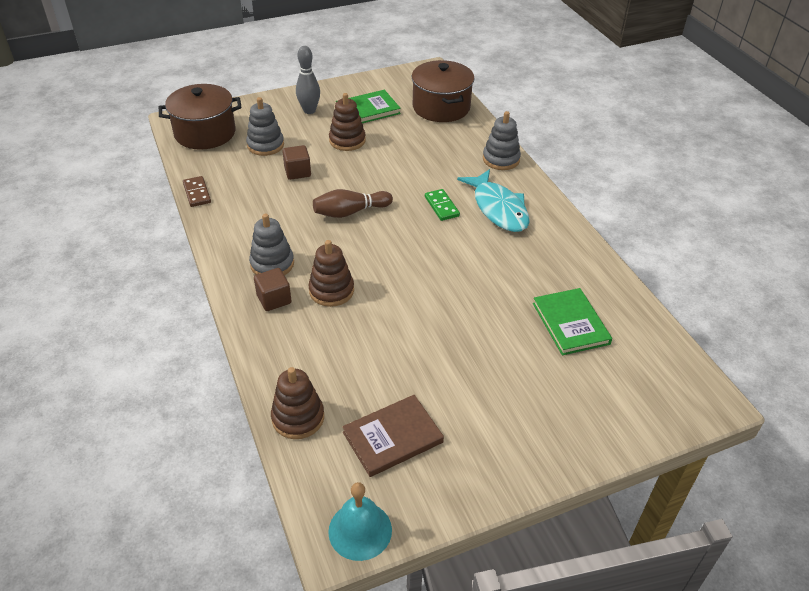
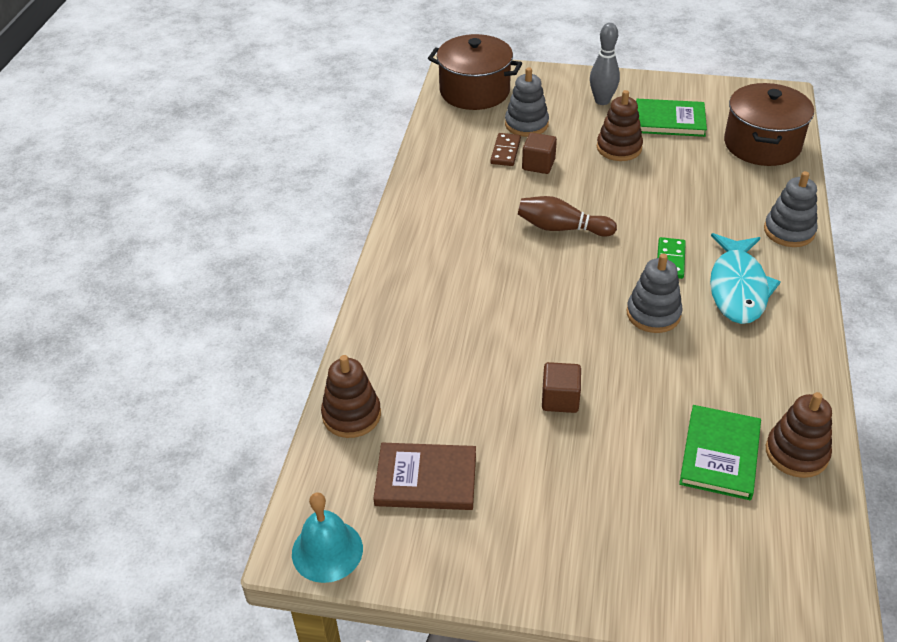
camera: 35 degrees right, 0 degrees up
brown domino [183,176,211,207] -> brown domino moved to [490,133,521,166]
grey stacking toy [249,214,294,275] -> grey stacking toy moved to [627,254,683,333]
brown cube [254,268,292,311] -> brown cube moved to [542,362,581,413]
brown stacking toy [308,240,354,307] -> brown stacking toy moved to [766,392,832,478]

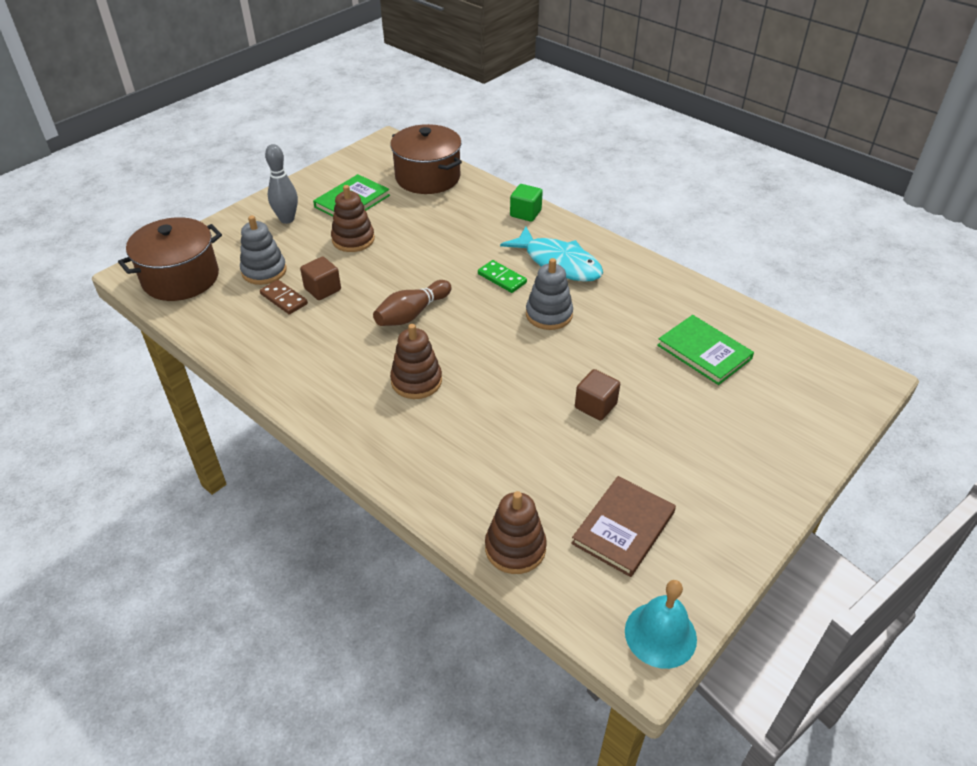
camera: 60 degrees left, 0 degrees up
grey stacking toy [764,171,818,247] -> green cube [510,184,543,222]
brown stacking toy [766,392,832,478] -> brown stacking toy moved to [390,324,442,399]

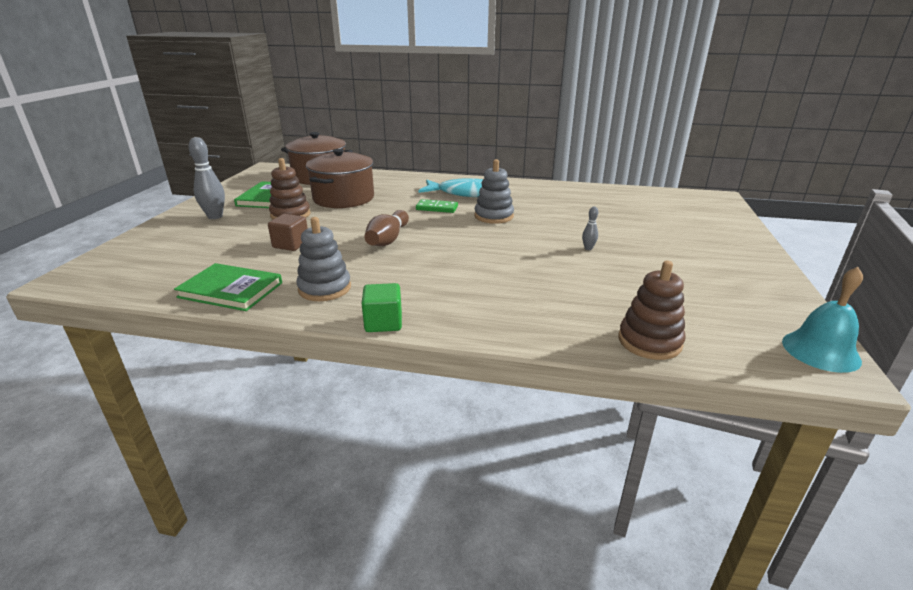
camera: 30 degrees left, 15 degrees down
brown pot [118,217,222,301] -> brown pot moved to [306,149,374,208]
grey stacking toy [240,216,286,285] -> grey stacking toy moved to [296,217,351,301]
brown domino [260,280,308,314] -> none
brown stacking toy [390,324,442,399] -> none
green cube [510,184,543,222] -> green cube moved to [361,283,402,332]
brown book [571,476,676,577] -> none
brown cube [575,369,620,421] -> grey bowling pin [582,207,598,250]
green book [657,315,754,385] -> green book moved to [174,263,282,311]

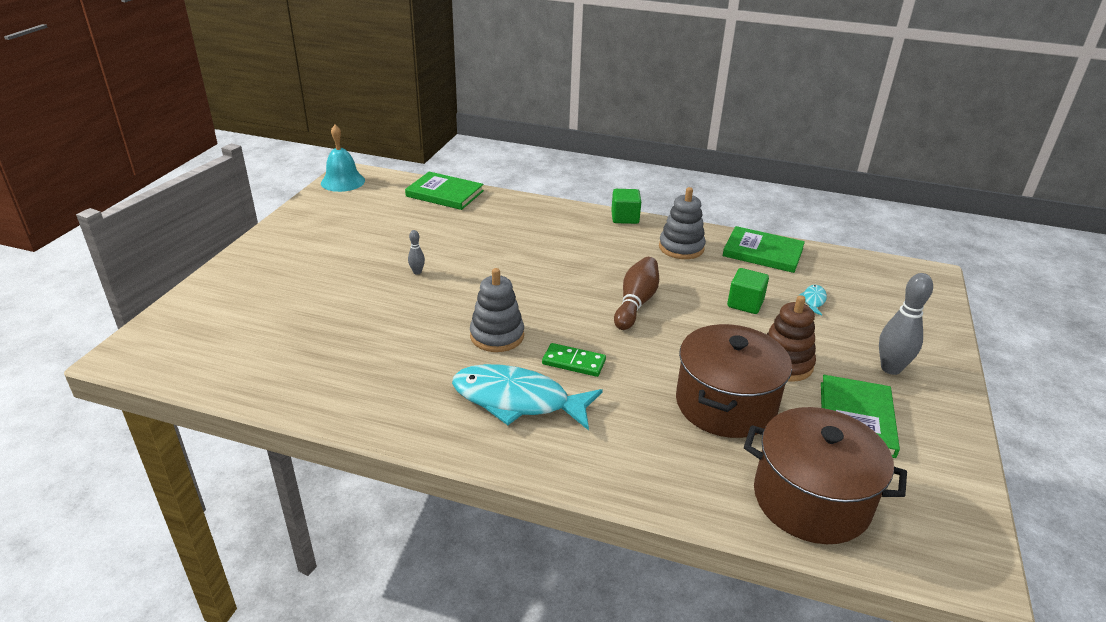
camera: 175 degrees left, 5 degrees up
brown cube [268,214,308,251] -> green cube [727,268,769,314]
brown stacking toy [618,261,686,360] -> green book [405,172,484,210]
none -> turquoise fish [798,285,827,316]

